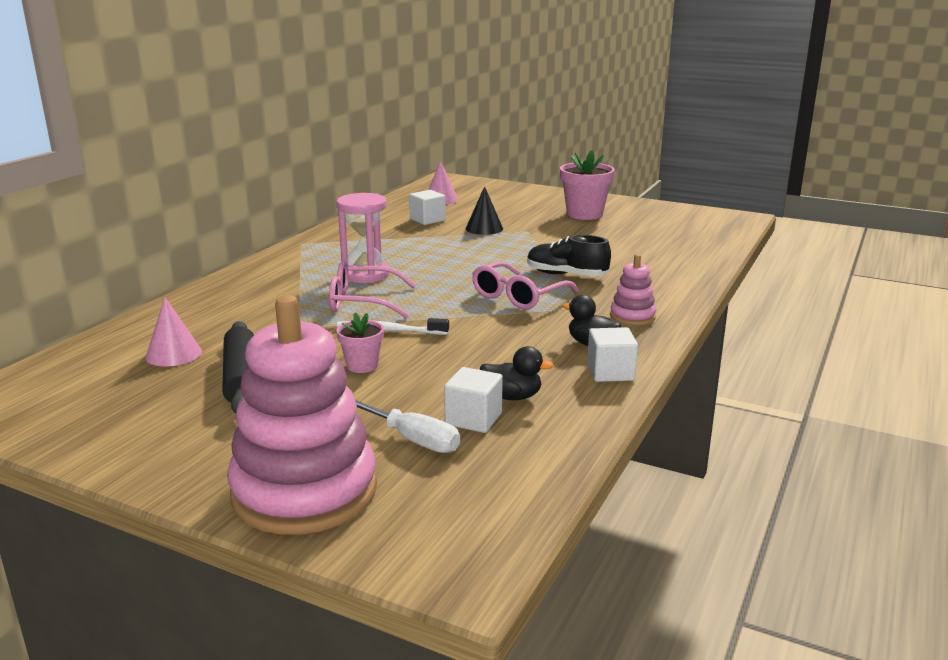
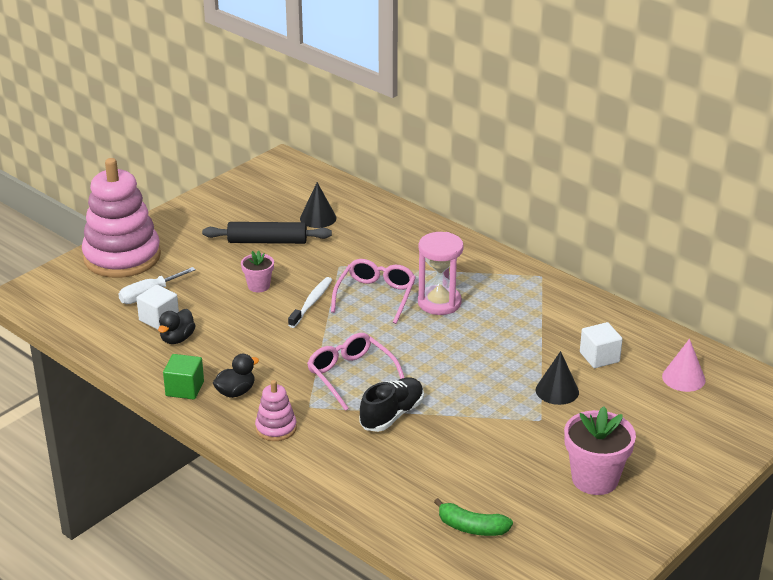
camera: 105 degrees right, 10 degrees up
pink cone [145,297,202,367] -> black cone [300,182,337,228]
white cube [587,327,638,382] -> green cube [163,354,204,400]
none -> green banana [434,498,513,536]

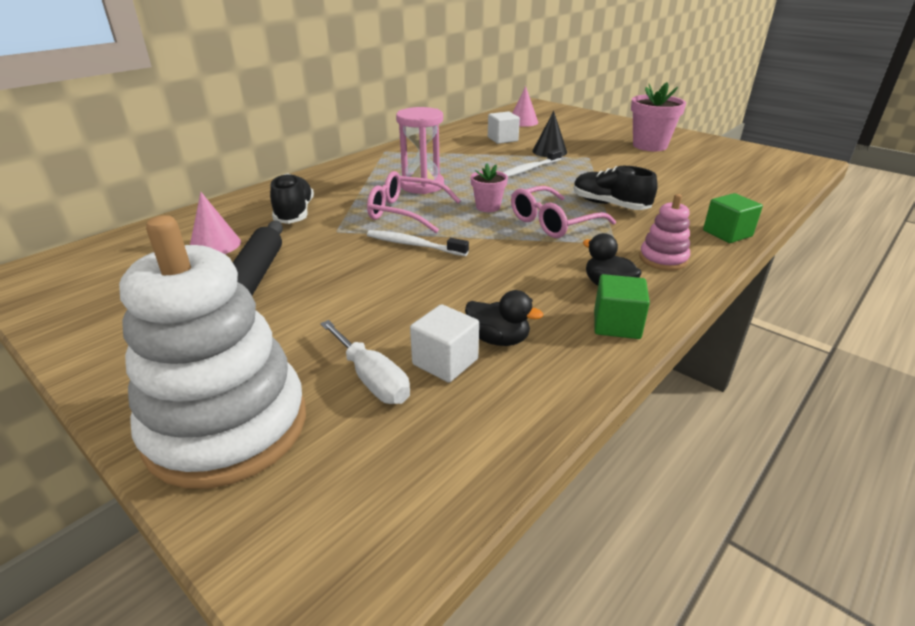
camera: 90 degrees left, 0 degrees up
pink stacking toy [82,158,161,278] -> white stacking toy [119,215,306,489]
pink flower pot [241,251,274,292] -> pink flower pot moved to [470,163,508,212]
black cone [300,182,337,228] -> pink cone [190,192,241,254]
green banana [434,498,513,536] -> none
none -> black shoe [270,173,314,224]
none -> white toothbrush [503,149,562,177]
none -> green cube [703,193,763,243]

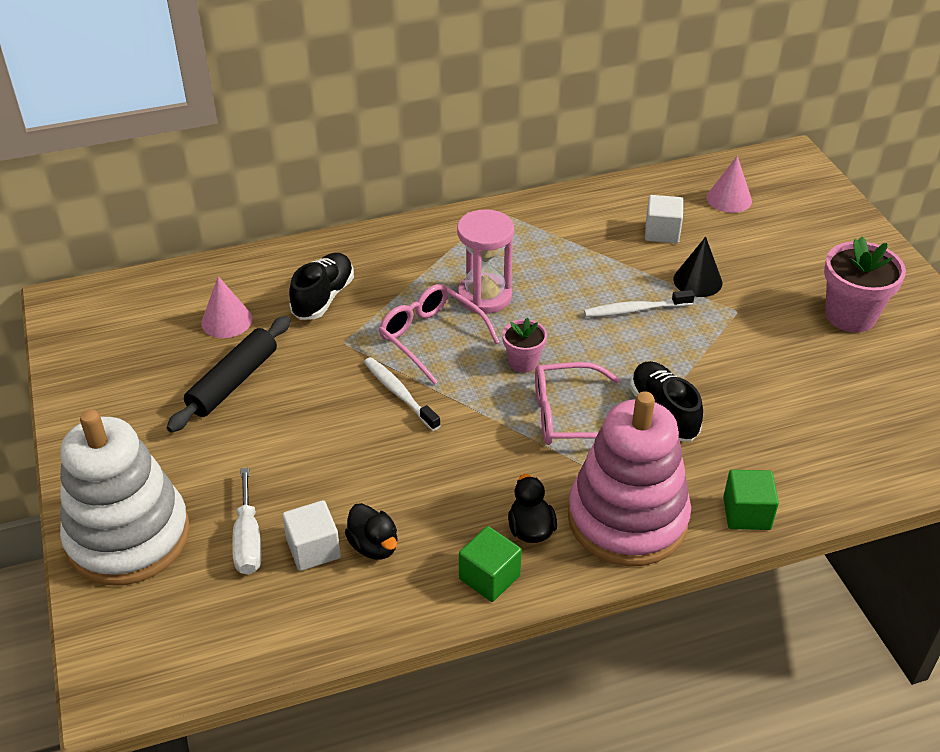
camera: 30 degrees right, 10 degrees up
pink stacking toy [639,194,690,271] -> pink stacking toy [568,392,691,566], size x2.19

